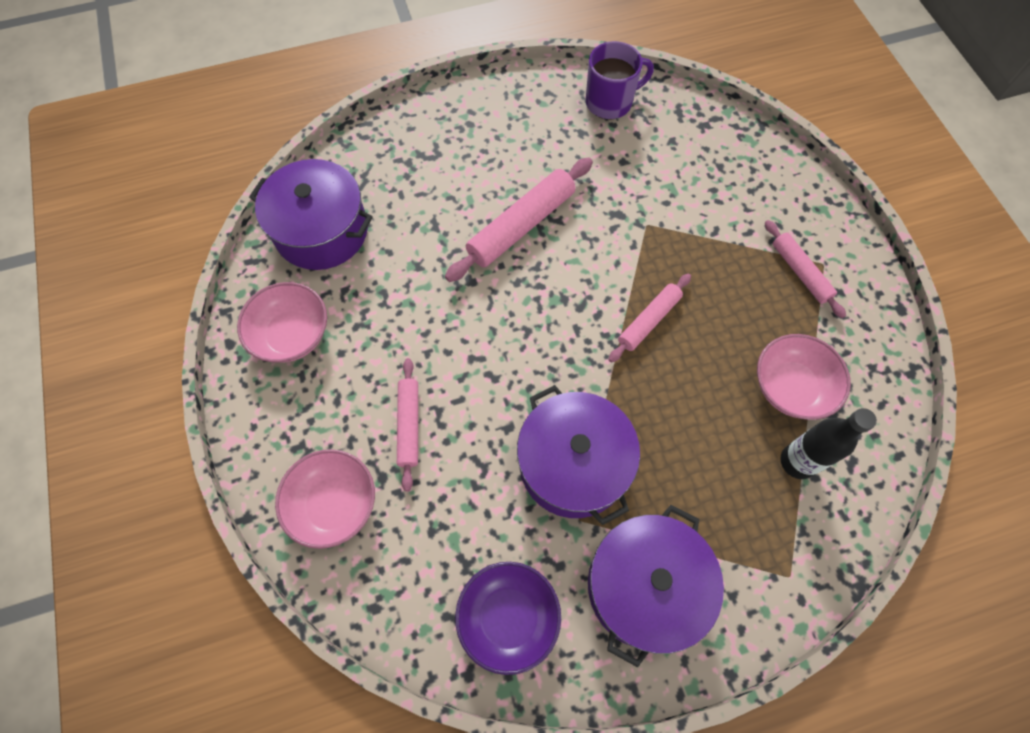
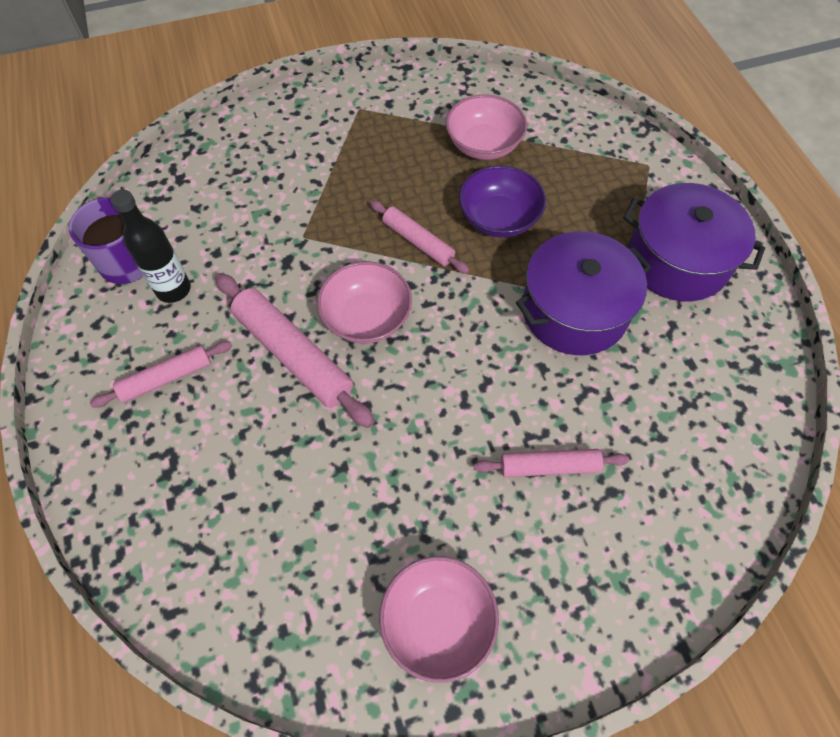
camera: 90 degrees left, 5 degrees down
purple pot [249,159,373,270] -> none
pink bowl [275,449,375,549] -> pink bowl moved to [317,261,412,344]
purple bowl [455,562,561,675] -> purple bowl moved to [459,165,546,238]
pink rolling pin [765,220,846,318] -> pink rolling pin moved to [90,341,232,407]
black bottle [781,408,877,479] -> black bottle moved to [111,190,191,303]

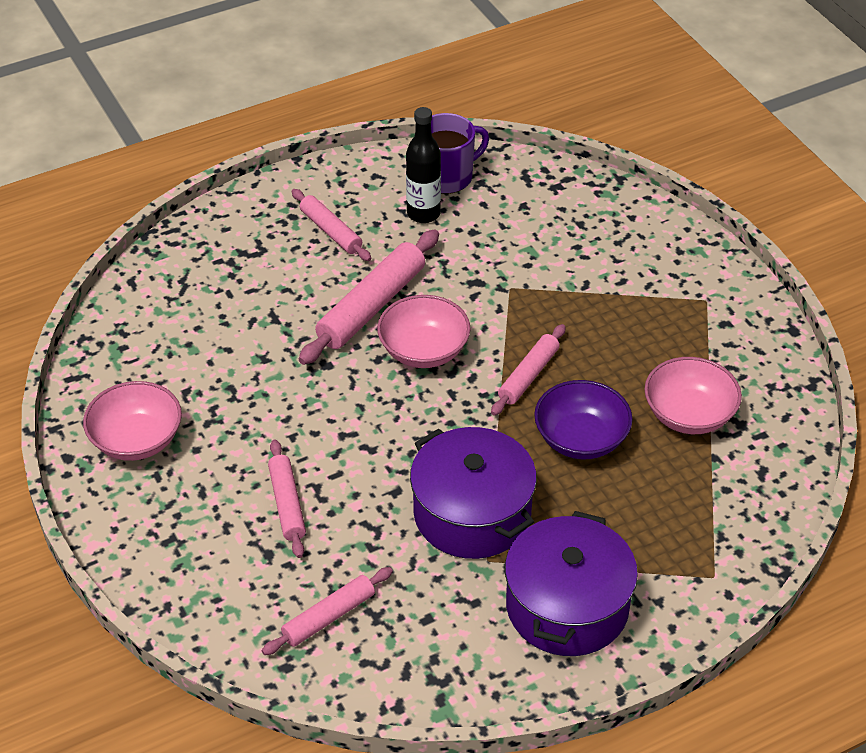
camera: 80 degrees right, 15 degrees down
none -> pink rolling pin [262,567,393,655]

